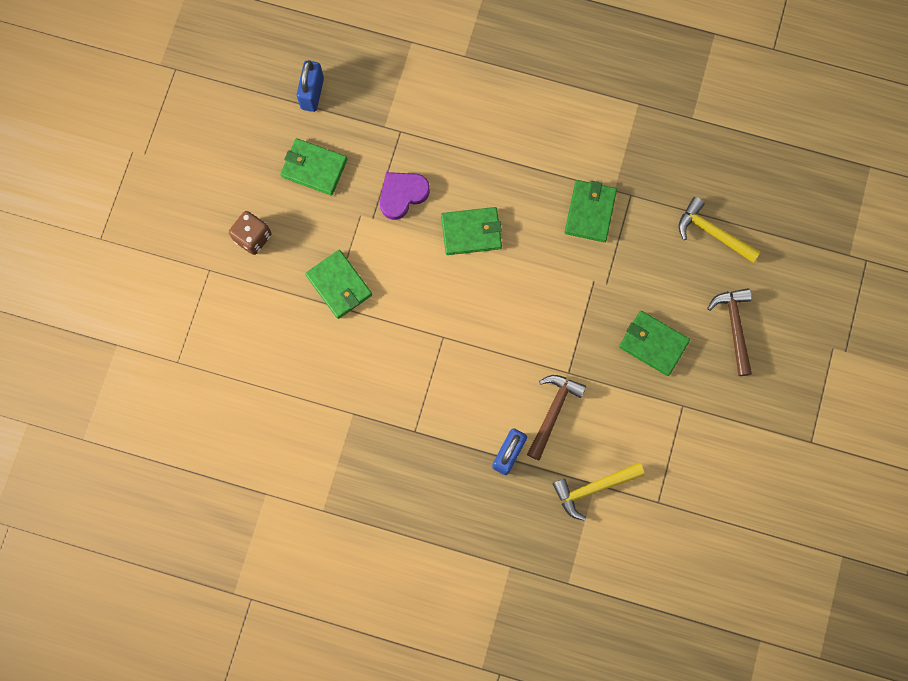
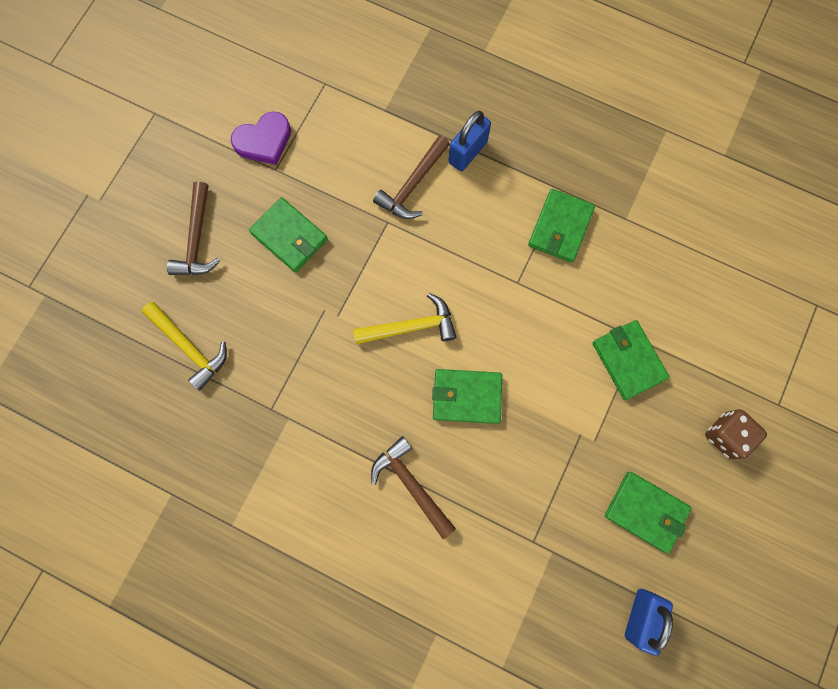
camera: 170 degrees left, 0 degrees up
purple heart [380,172,430,220] -> purple heart moved to [231,112,291,165]
yellow hammer [553,462,645,521] -> yellow hammer moved to [353,293,456,344]
green wallet [565,180,617,242] -> green wallet moved to [528,189,595,263]
none -> brown hammer [371,436,456,539]

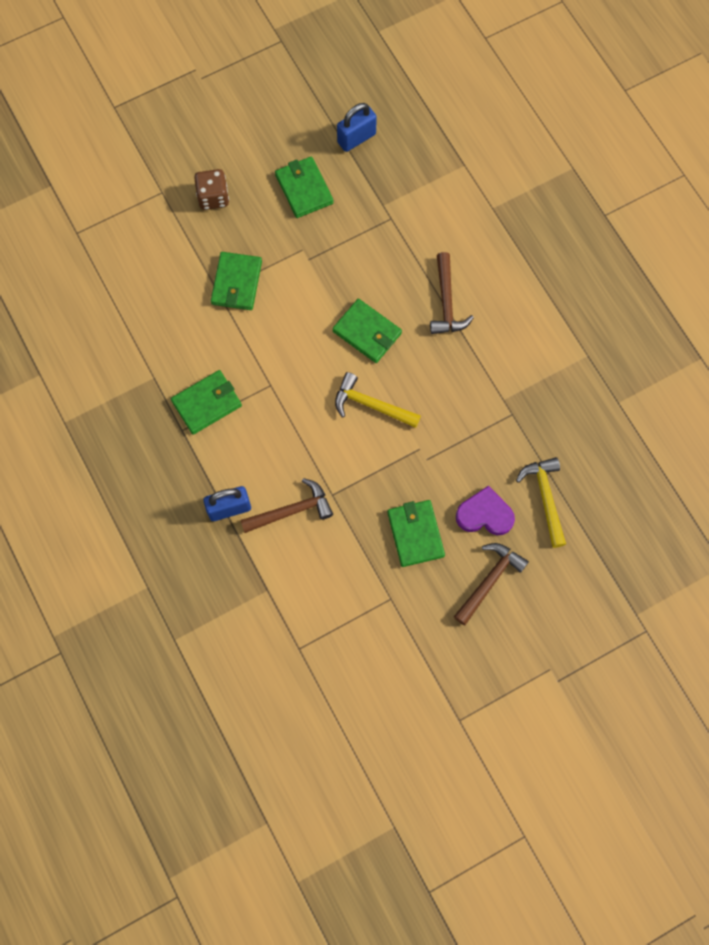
camera: 145 degrees left, 5 degrees down
purple heart [231,112,291,165] -> purple heart moved to [456,485,515,535]

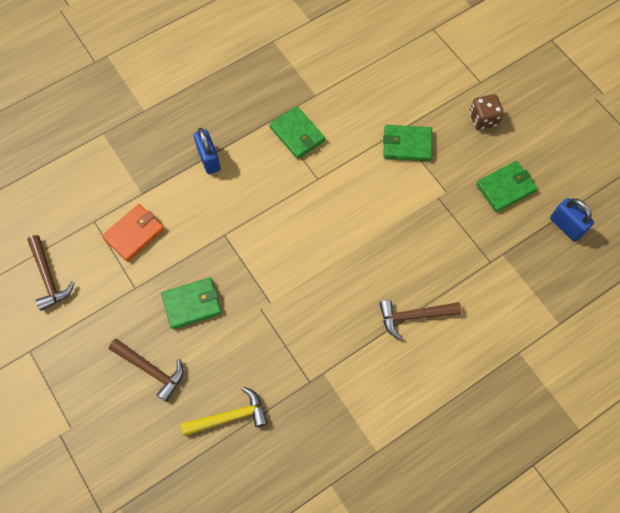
camera: 85 degrees right, 5 degrees down
brown hammer [240,478,333,533] -> brown hammer moved to [27,235,74,311]
green wallet [332,299,402,363] -> none
yellow hammer [335,372,421,428] -> none
purple heart [456,485,515,535] -> none
none -> orange wallet [102,204,164,262]

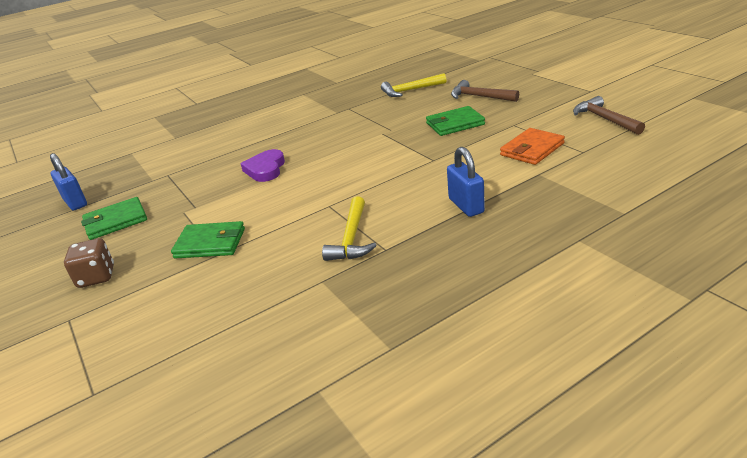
camera: 175 degrees left, 35 degrees down
green wallet [269,106,325,159] -> yellow hammer [322,196,377,261]
brown hammer [379,300,462,340] -> none
none -> purple heart [241,149,285,182]

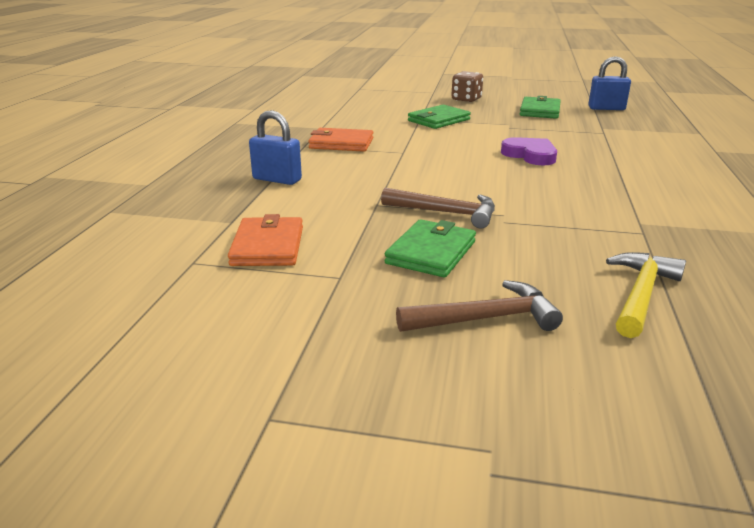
camera: 130 degrees right, 5 degrees down
yellow hammer [322,196,377,261] -> orange wallet [308,128,373,152]
brown hammer [573,96,645,135] -> brown hammer moved to [381,188,495,229]

